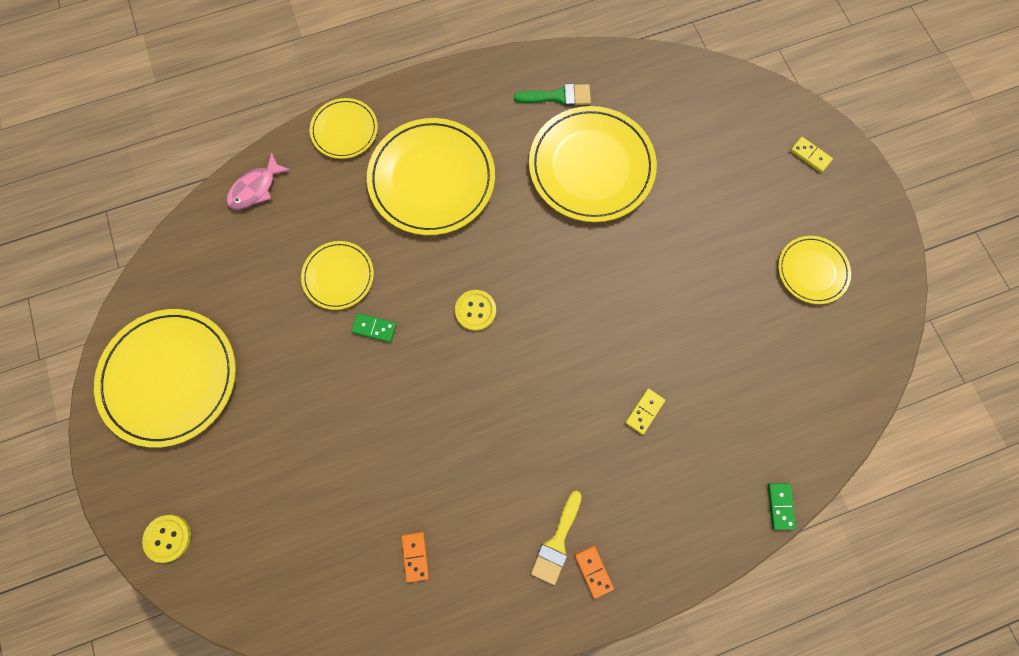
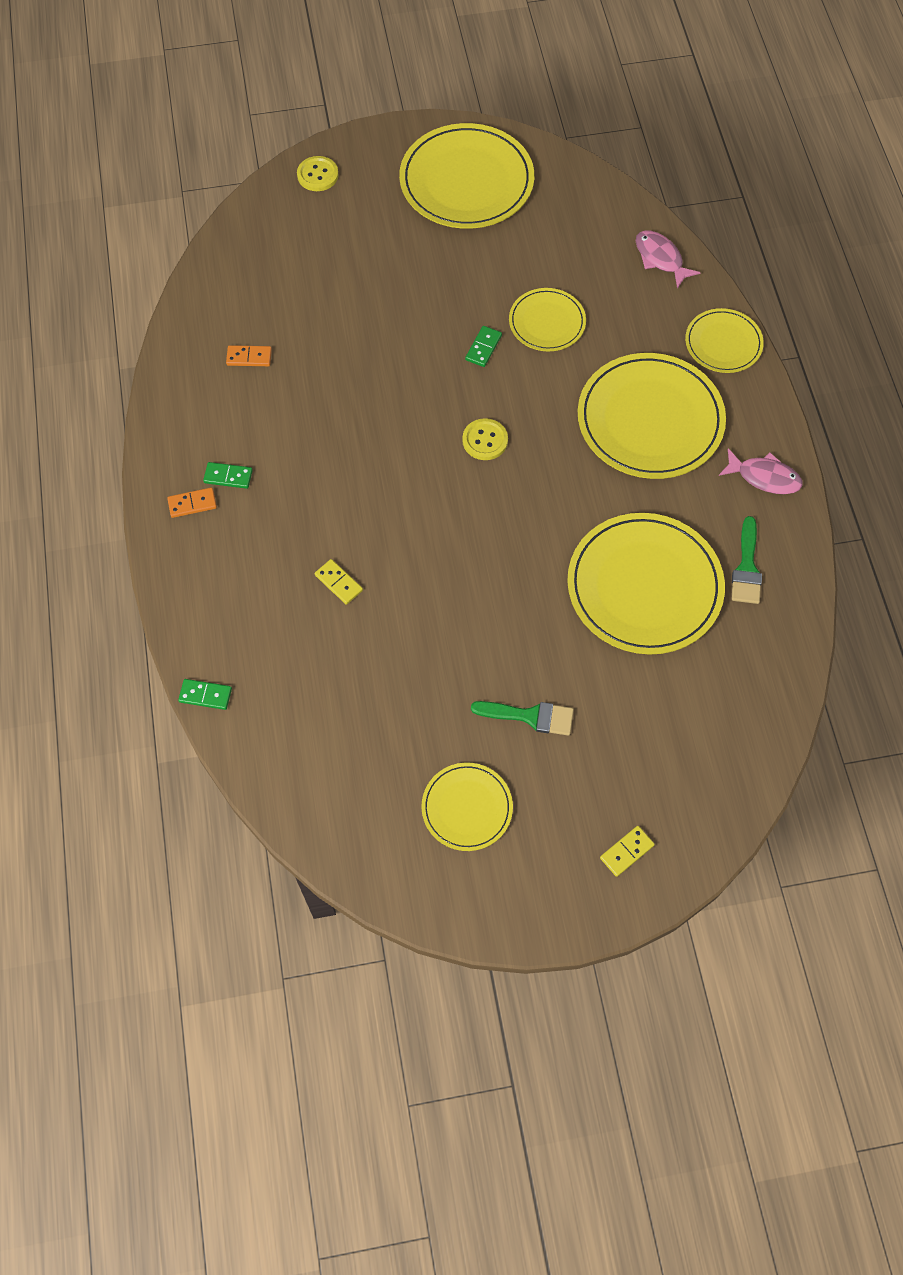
camera: 100 degrees right, 10 degrees down
yellow brush [531,491,582,585] -> green domino [203,462,253,489]
none -> green brush [471,701,574,736]
none -> pink fish [719,448,802,494]

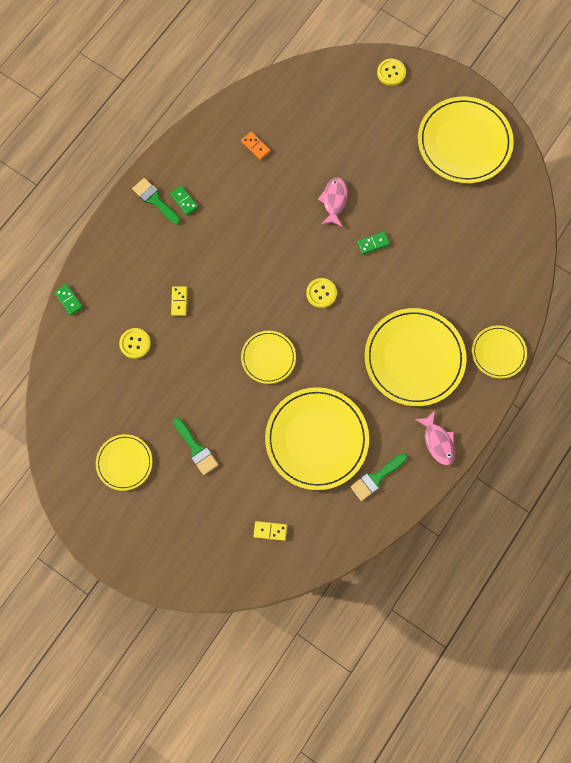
camera: 45 degrees right, 10 degrees up
orange domino [167,487,217,518] -> green brush [132,178,181,225]
yellow plate [509,288,586,351] -> yellow plate moved to [241,331,296,384]
yellow domino [600,826,655,877] -> yellow domino moved to [254,521,287,541]
pink fish [636,230,701,289] -> pink fish moved to [318,177,348,227]
none -> yellow button [119,328,151,359]

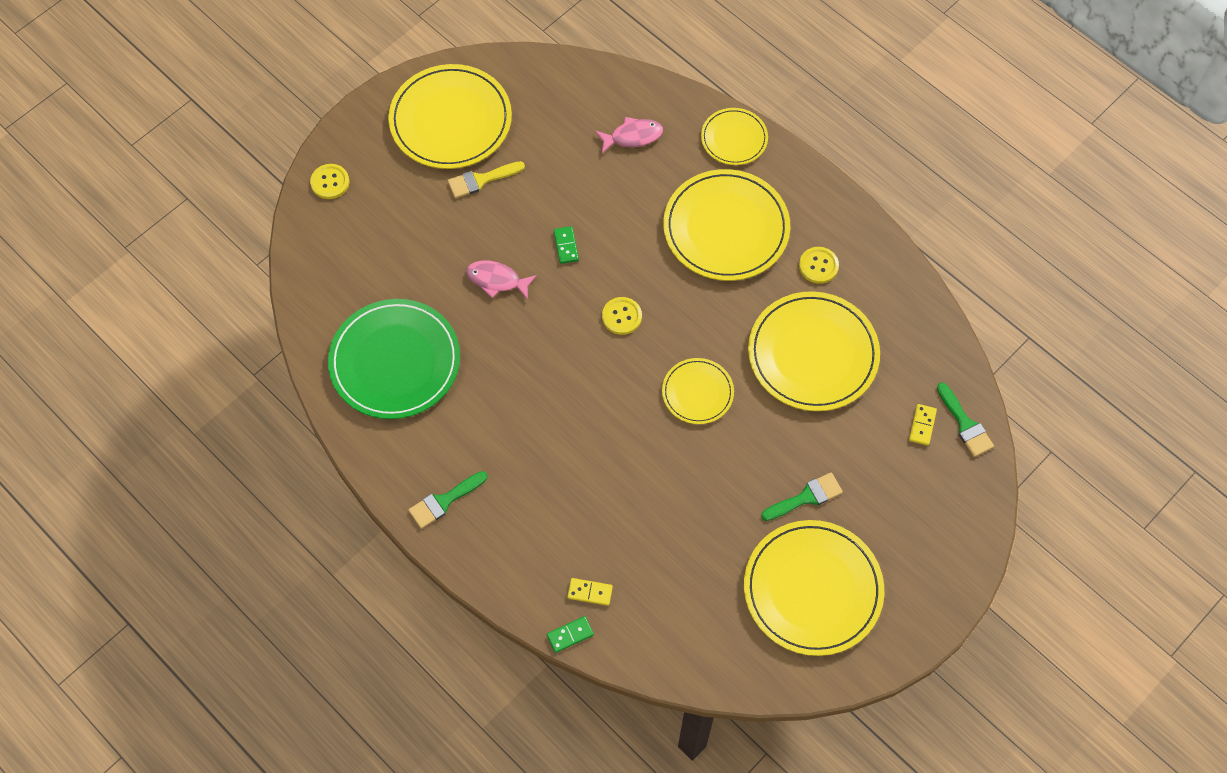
camera: 80 degrees left, 10 degrees down
yellow plate [96,434,153,491] -> yellow plate [744,520,884,656], size x1.84
yellow button [119,328,151,359] -> yellow button moved to [799,247,839,284]
green domino [170,185,198,215] -> none
yellow domino [171,286,187,316] -> yellow domino moved to [567,578,613,606]
orange domino [241,132,271,160] -> green plate [328,299,460,419]
green brush [350,453,408,501] -> green brush moved to [937,383,994,457]
pink fish [415,410,455,465] -> pink fish moved to [595,117,663,154]
none -> yellow brush [448,161,525,198]

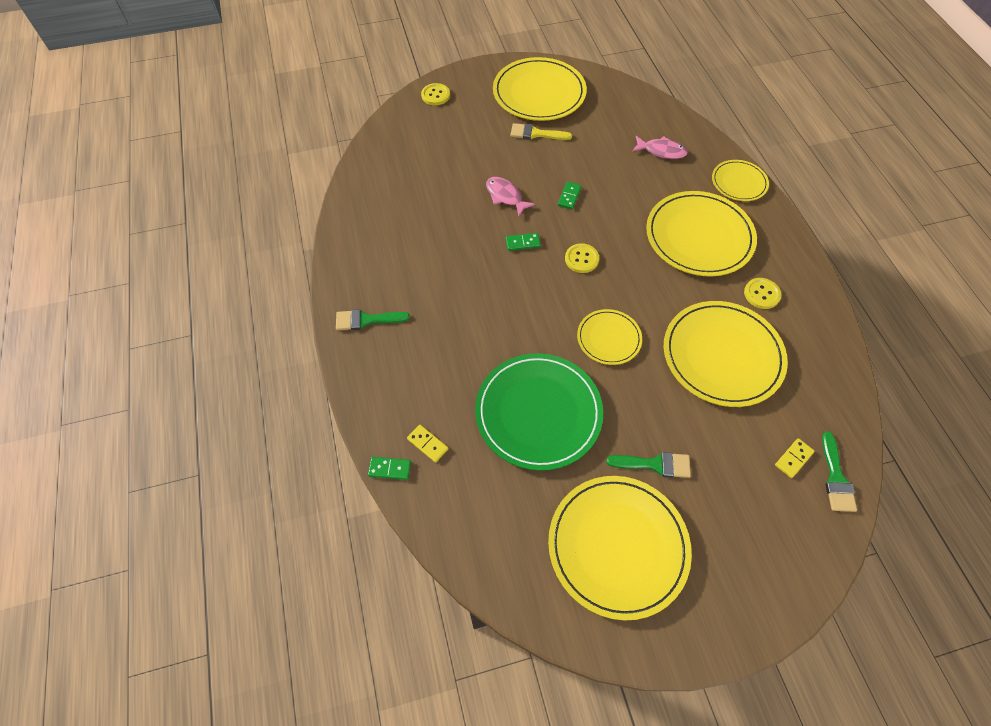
camera: 30 degrees right, 5 degrees down
green plate [328,299,460,419] -> green plate moved to [475,353,603,471]
none -> green domino [506,233,541,251]

